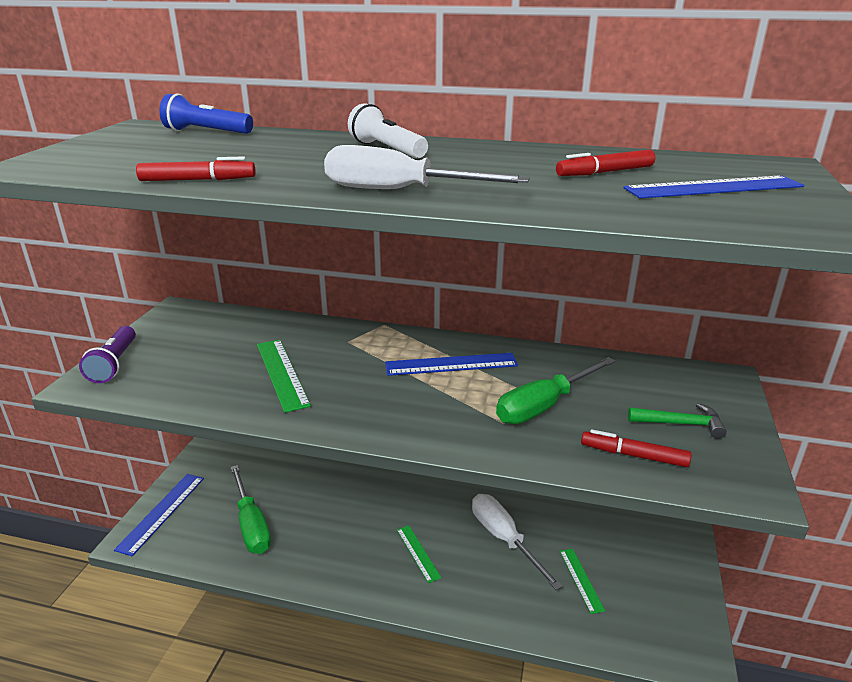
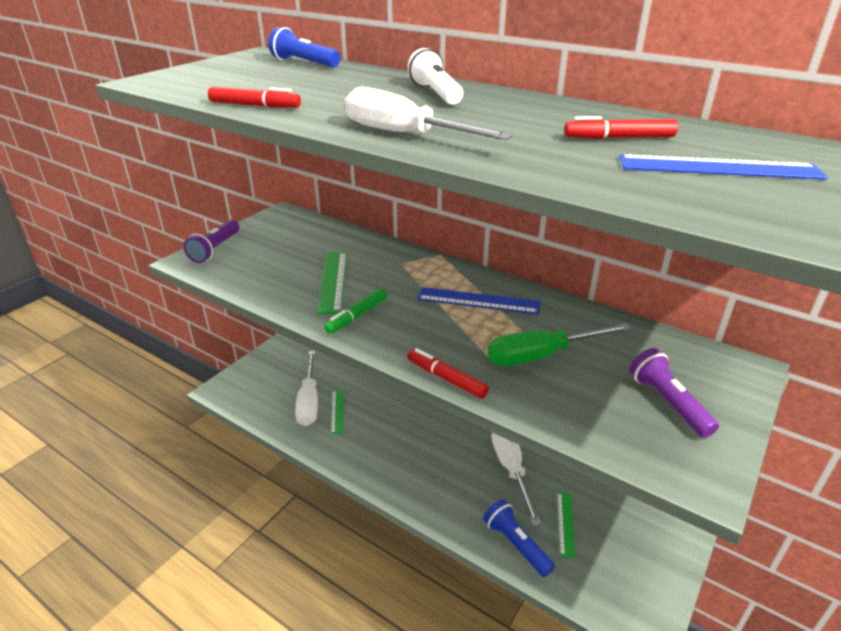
camera: 20 degrees right, 5 degrees up
blue ruler [114,474,204,556] -> none
green screwdriver [230,465,271,554] -> white screwdriver [295,351,318,426]
green ruler [397,525,441,583] -> green ruler moved to [331,390,344,434]
red marker [581,429,692,467] -> red marker moved to [407,348,489,399]
green hammer [628,403,727,439] -> purple flashlight [630,348,719,438]
none -> green marker [324,288,387,334]
none -> blue flashlight [483,499,555,577]

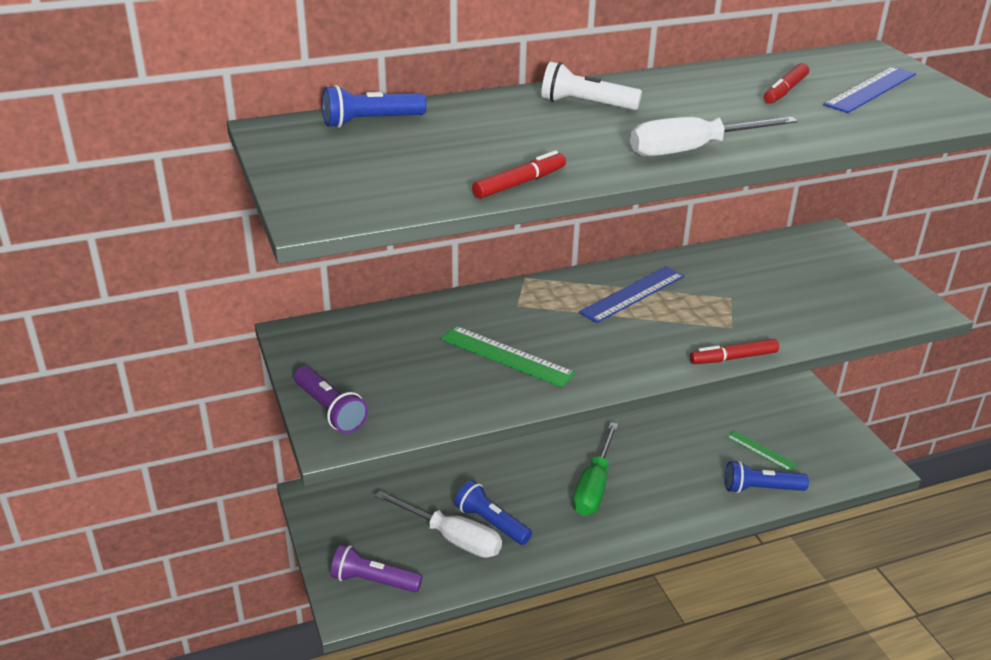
camera: 55 degrees left, 0 degrees up
green marker [324,288,387,334] -> none
green ruler [331,390,344,434] -> blue flashlight [455,480,532,545]
green screwdriver [488,323,631,366] -> green screwdriver moved to [573,422,618,516]
white screwdriver [491,433,541,526] -> none
purple flashlight [630,348,719,438] -> purple flashlight moved to [331,544,422,592]

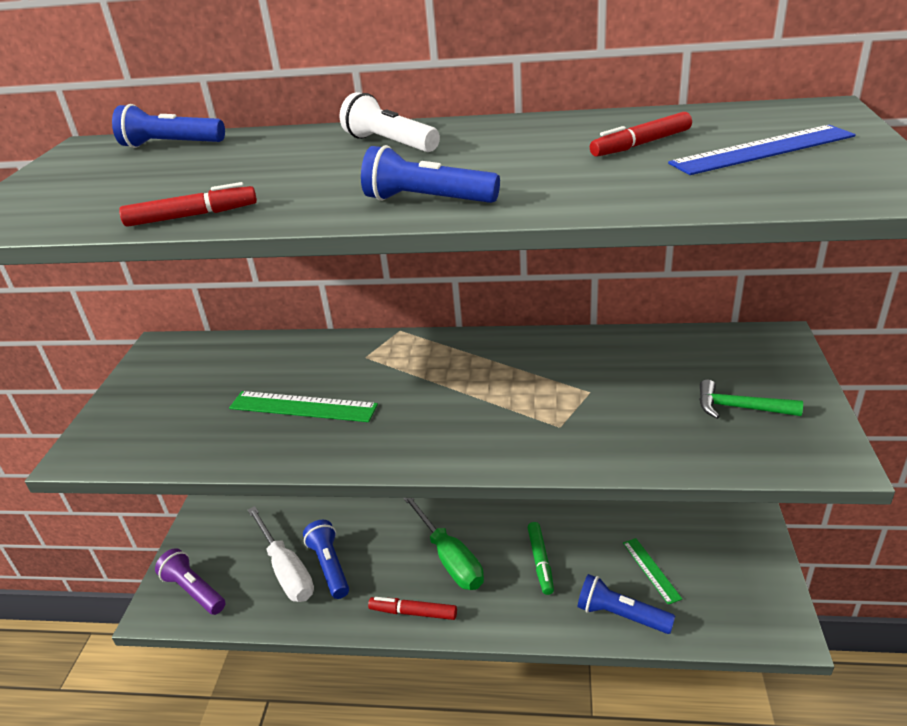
camera: 30 degrees right, 0 degrees up
purple flashlight [294,366,368,433] -> none
green ruler [441,326,575,387] -> green ruler turned 45 degrees counterclockwise [229,391,378,422]
green screwdriver [573,422,618,516] -> green screwdriver turned 75 degrees counterclockwise [403,498,484,590]
blue ruler [579,266,684,323] -> none
white screwdriver [630,117,798,157] -> blue flashlight [361,145,500,203]
red marker [690,339,779,364] -> red marker moved to [368,597,457,620]
none -> green marker [527,522,554,595]
none -> green hammer [699,379,803,419]

